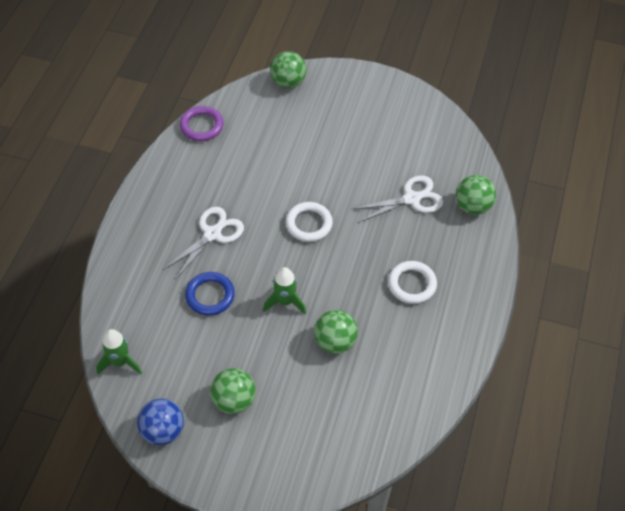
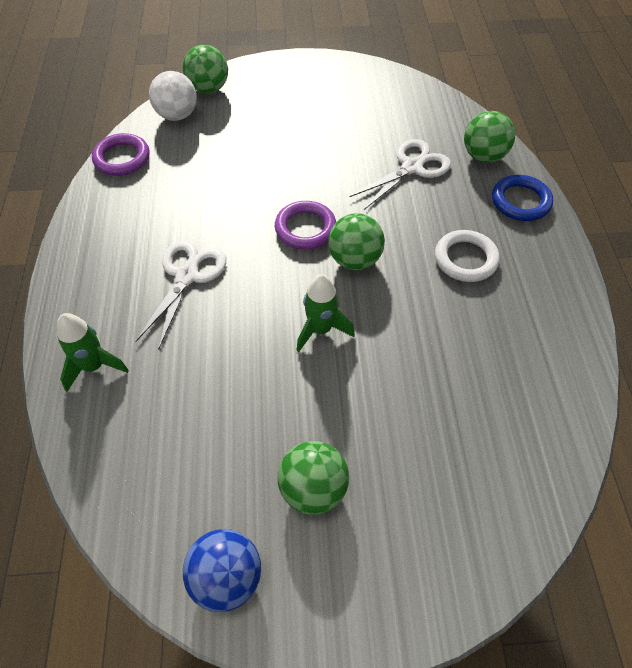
camera: 20 degrees left, 0 degrees up
green rocket [96,329,142,374] -> green rocket moved to [57,313,129,392]
blue ring [185,272,235,316] -> blue ring moved to [492,175,553,221]
white ring [286,202,333,242] -> purple ring [275,201,336,250]
green ball [314,310,358,354] -> green ball moved to [328,213,385,270]
none -> white ball [149,71,197,121]

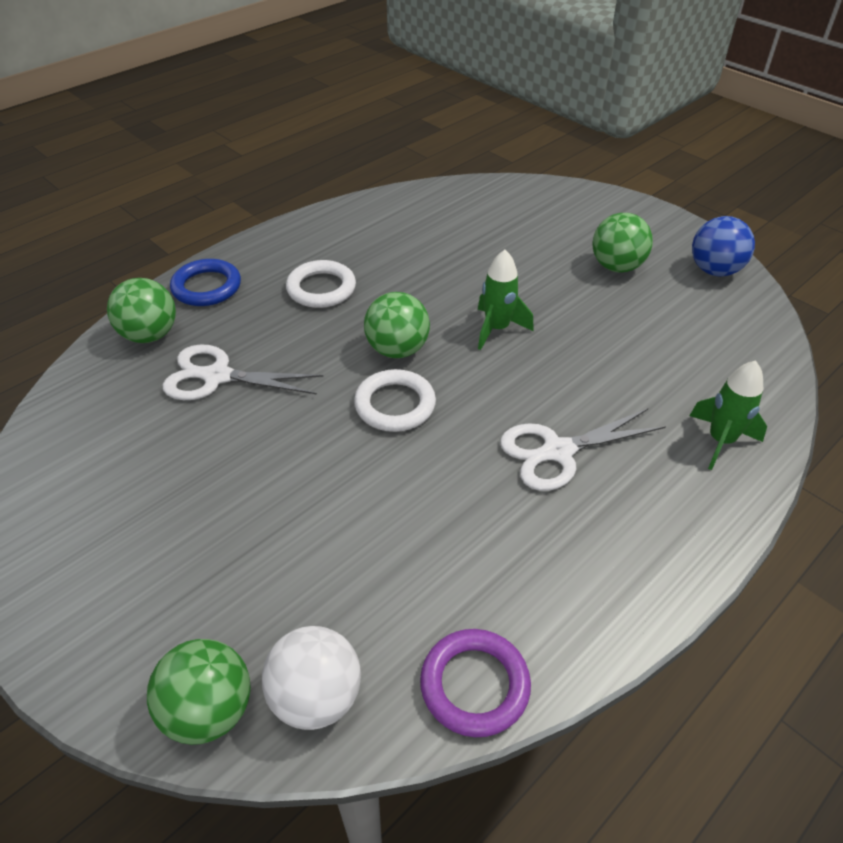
camera: 130 degrees left, 10 degrees down
purple ring [275,201,336,250] -> white ring [354,369,436,432]

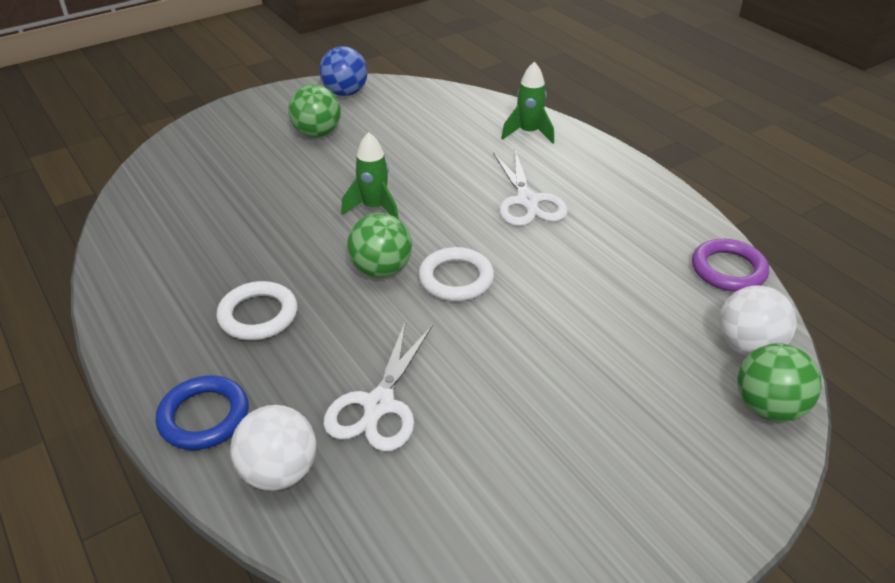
camera: 80 degrees left, 5 degrees down
green ball [107,278,176,343] -> white ball [230,405,317,491]

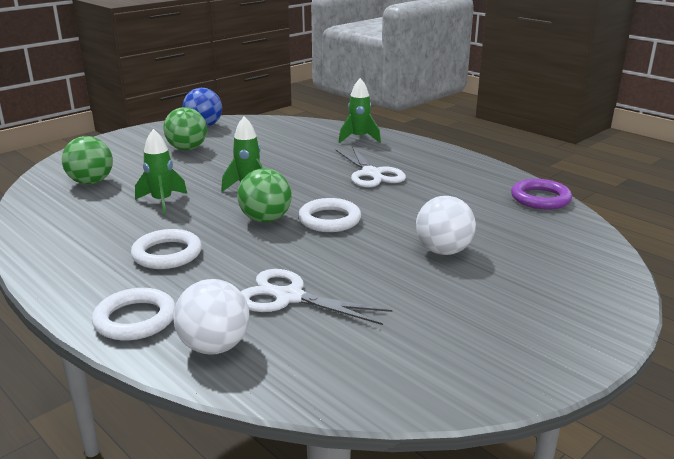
camera: 10 degrees left, 15 degrees down
blue ring [156,375,249,450] -> white ring [92,288,175,340]
white scissors [323,320,433,452] -> white scissors turned 105 degrees clockwise [241,269,393,325]
white ball [720,285,797,356] -> white ball moved to [416,196,476,255]
green ball [737,343,822,422] -> green ball moved to [62,136,113,184]
none -> green rocket [135,129,187,214]

